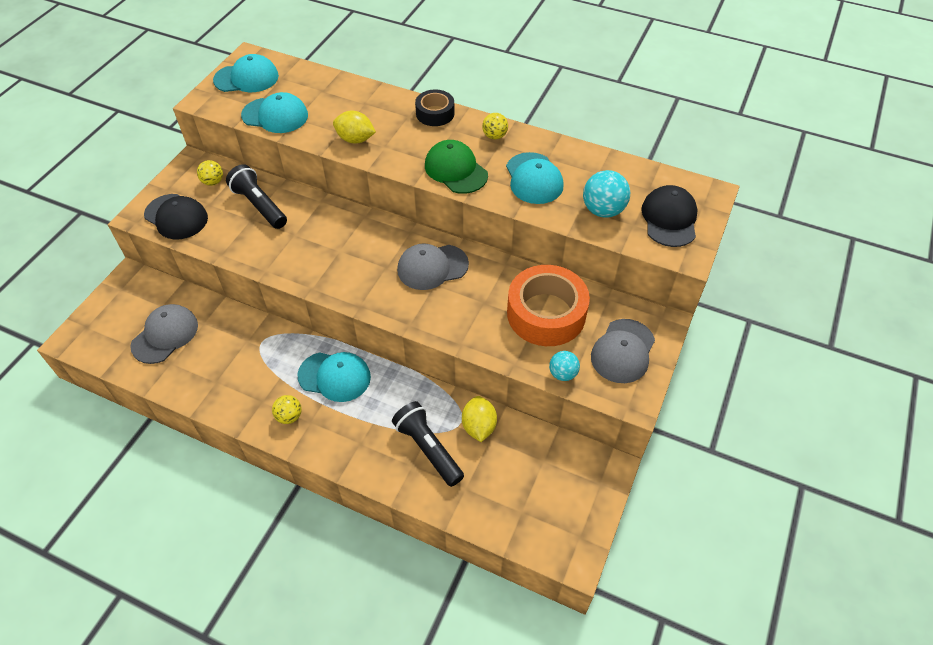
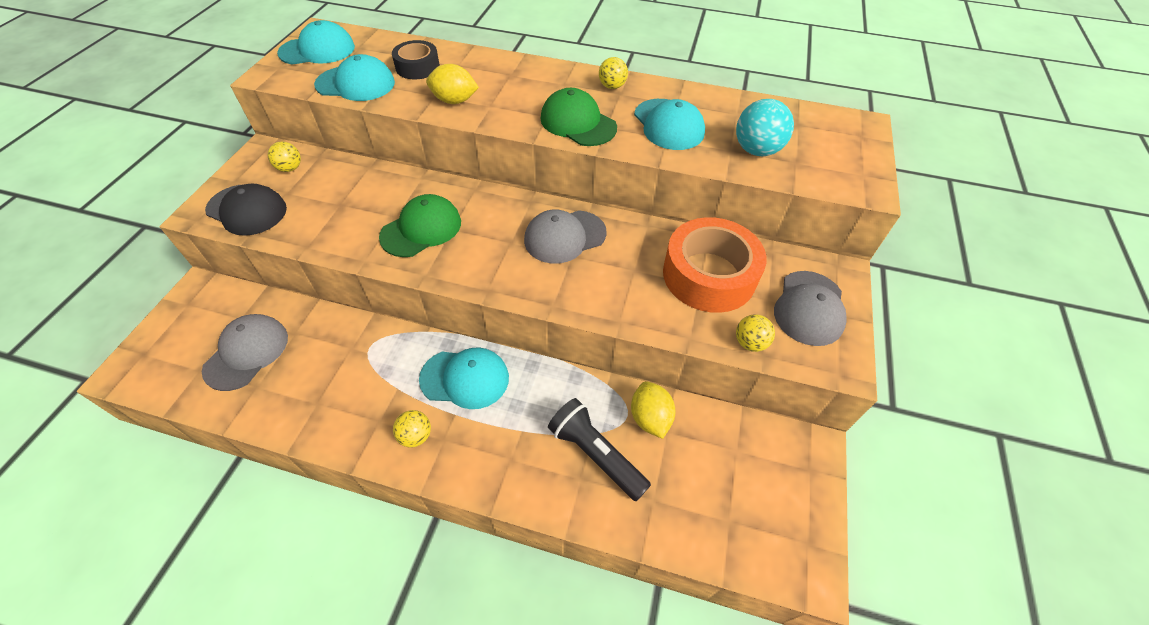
camera: 10 degrees left, 0 degrees up
black flashlight [226,164,287,229] -> none
black tape [415,90,455,126] -> black tape moved to [392,40,440,79]
turquoise ball [549,351,580,381] -> yellow ball [736,314,775,352]
black cap [641,185,698,247] -> none
none -> green cap [379,194,461,257]

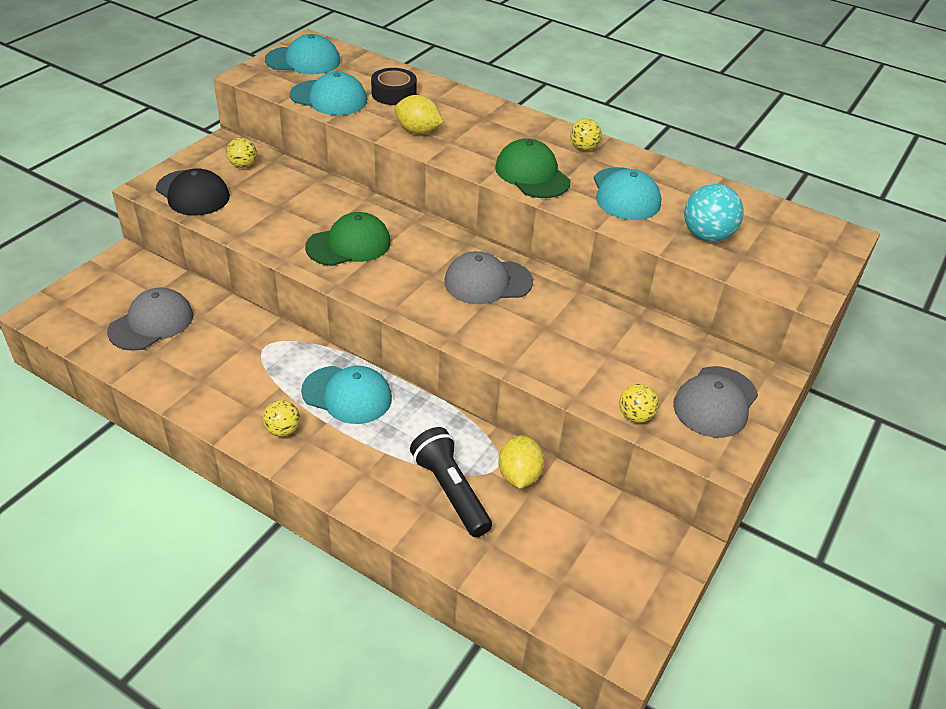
camera: 15 degrees right, 10 degrees down
orange tape [663,217,767,313] -> none

